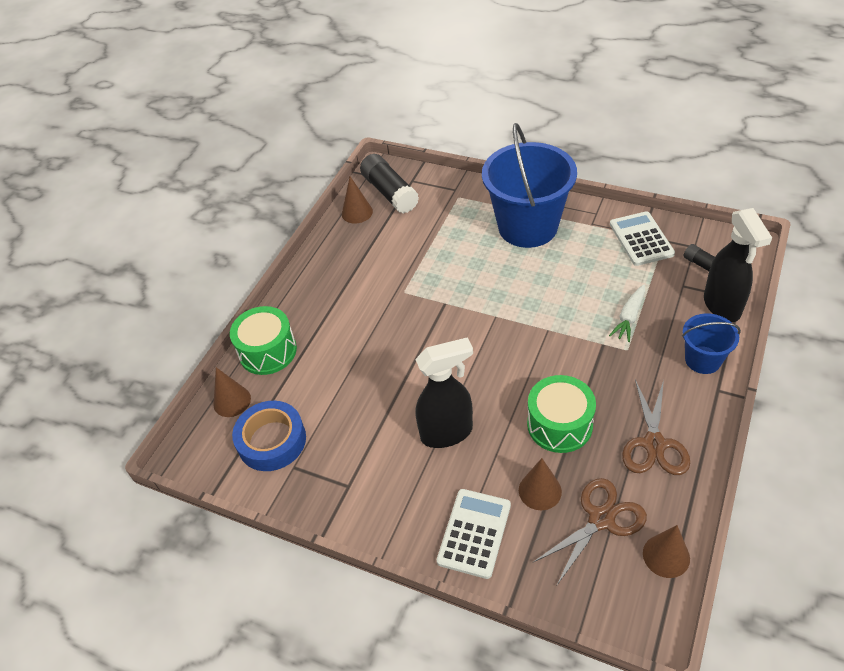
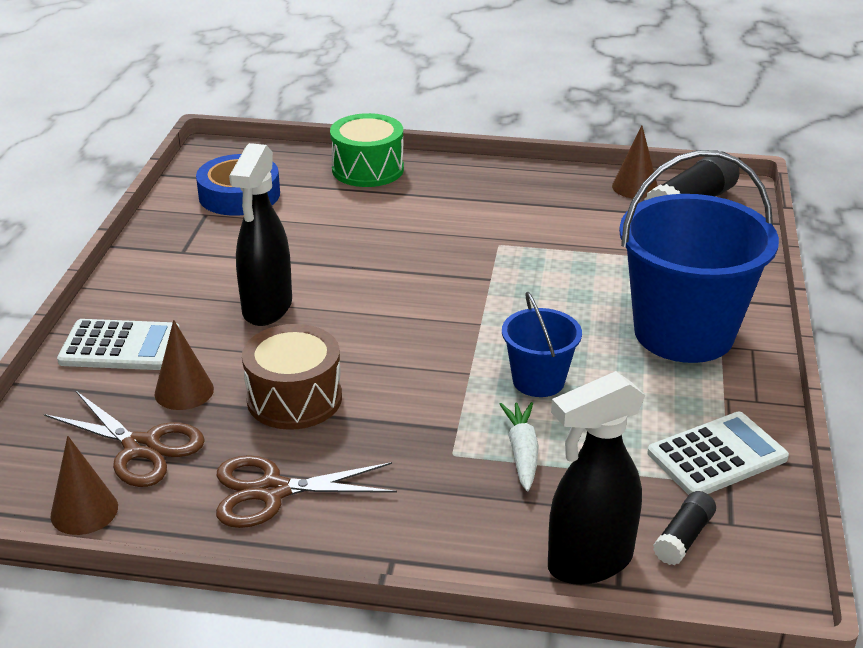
camera: 70 degrees right, 15 degrees down
brown cone [213,367,251,417] -> none
black spray bottle [415,337,473,448] -> black spray bottle turned 45 degrees clockwise [229,143,292,326]
green drum [527,375,596,453] -> brown drum [242,324,342,430]
white carrot [609,285,645,342] -> white carrot turned 75 degrees clockwise [499,402,539,491]
blue bucket [682,313,741,374] -> blue bucket moved to [502,292,582,397]

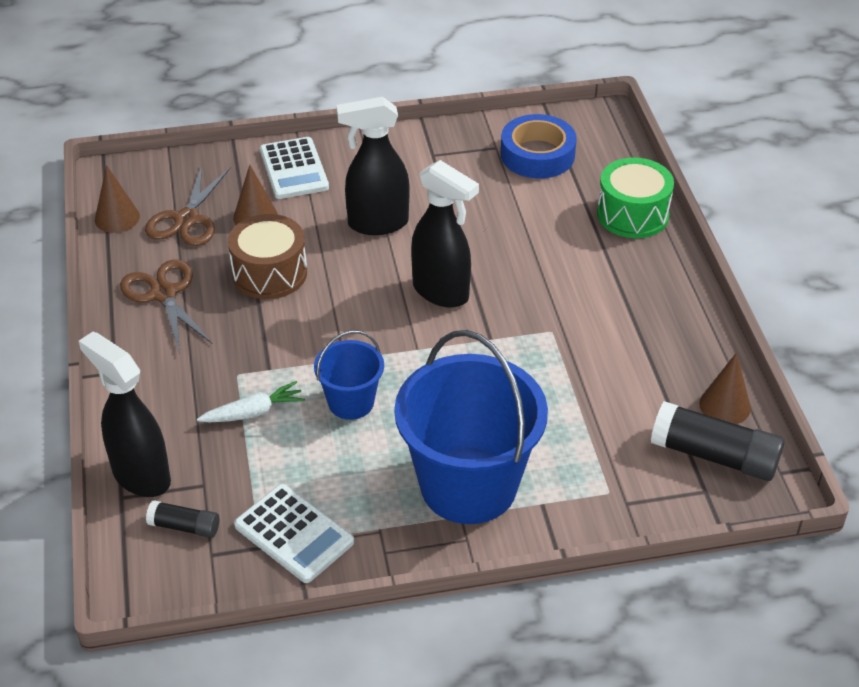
camera: 70 degrees right, 10 degrees up
none -> black spray bottle [411,160,479,308]

